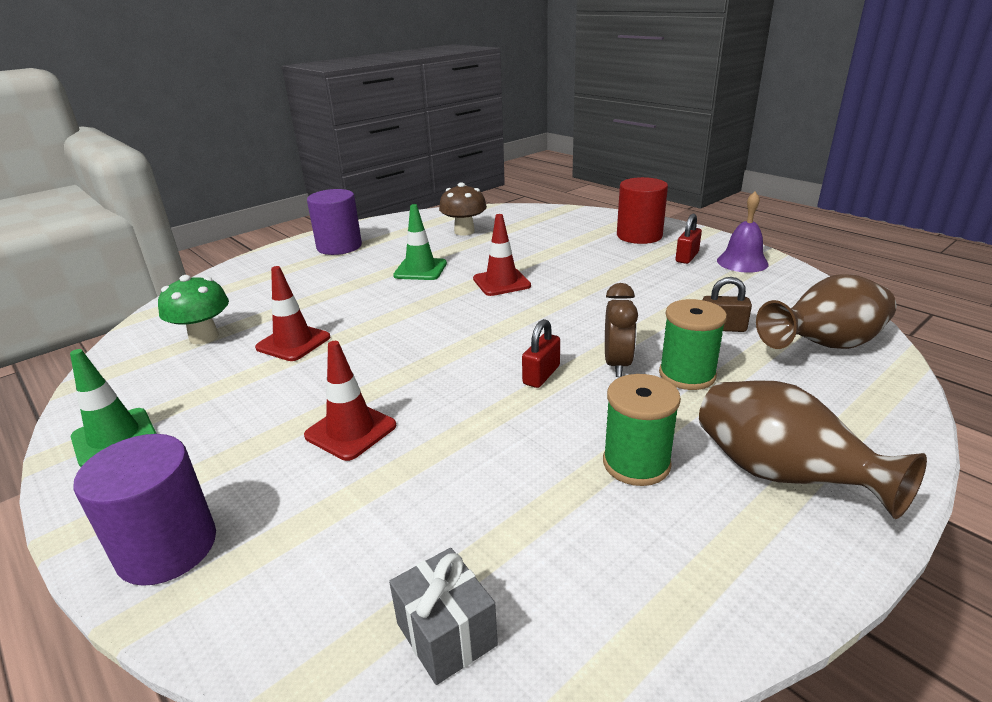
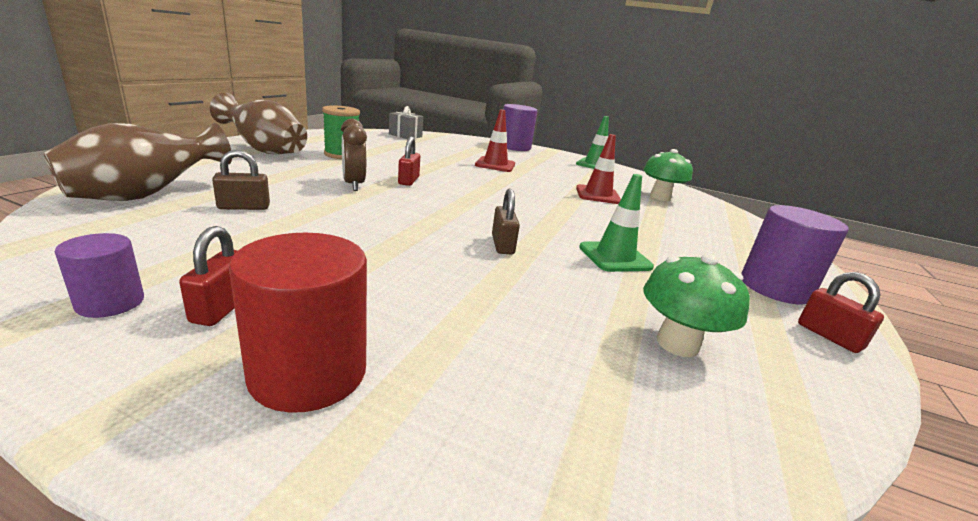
camera: 150 degrees right, 5 degrees down
brown mushroom [439,182,487,236] -> green mushroom [643,254,750,357]
red traffic cone [473,214,531,296] -> brown padlock [492,189,520,254]
green spool [659,299,727,390] -> none
purple bell [717,192,769,273] -> purple cylinder [55,233,144,318]
none -> red padlock [798,272,884,353]

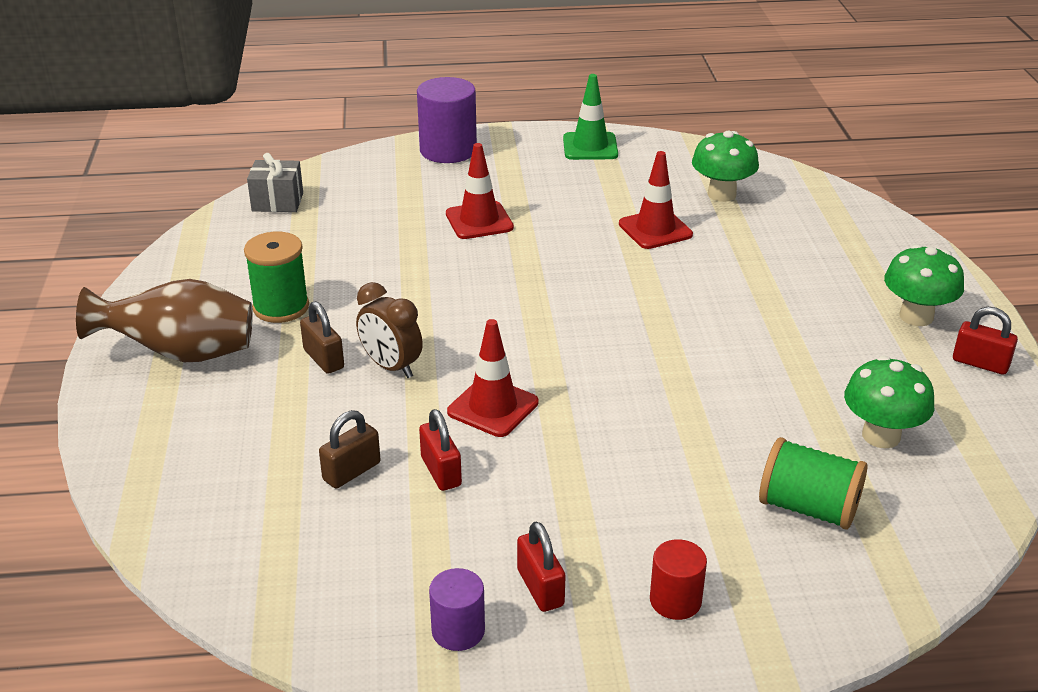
camera: 25 degrees left, 10 degrees up
brown vase [44,123,232,201] -> none
red cylinder [229,233,367,413] -> red cylinder [650,539,707,620], size x0.56
red padlock [398,137,420,186] -> red padlock moved to [419,409,462,491]
brown padlock [492,189,520,254] -> brown padlock moved to [300,301,344,374]
green traffic cone [579,174,654,272] -> none
purple cylinder [741,205,849,304] -> green mushroom [884,244,964,326]
none -> red traffic cone [447,319,538,437]
none -> green spool [759,437,868,530]

